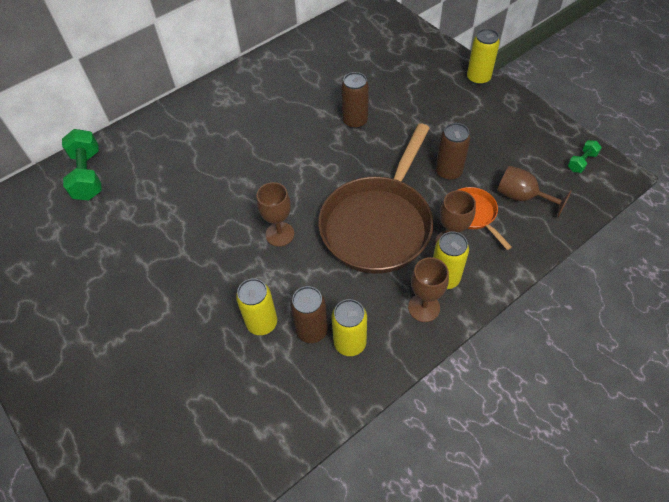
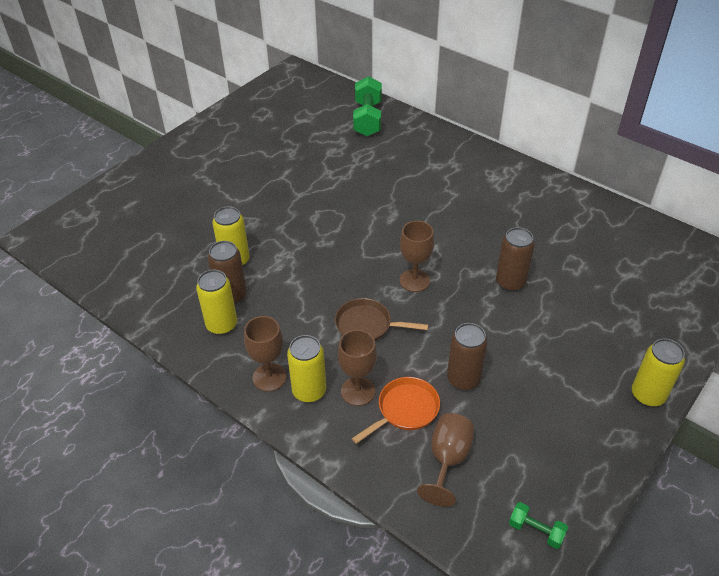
camera: 75 degrees right, 10 degrees down
green dumbbell [62,129,102,200] -> green dumbbell turned 60 degrees counterclockwise [353,76,382,136]
brown goblet [257,182,294,247] -> brown goblet moved to [400,221,434,292]
brown pan [318,124,433,274] -> brown pan [335,298,429,341], size x0.45

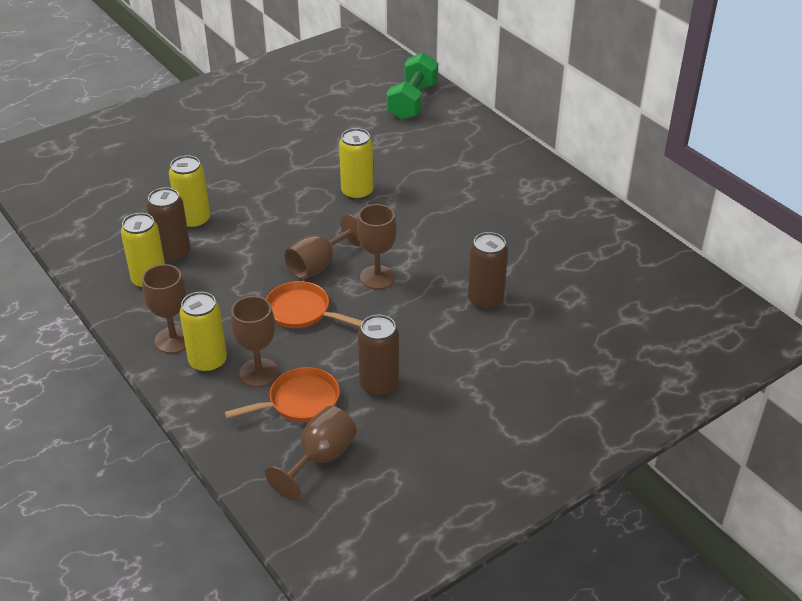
camera: 15 degrees right, 5 degrees down
brown pan [335,298,429,341] -> orange pan [266,281,363,328]
green dumbbell [509,502,568,549] -> none
yellow can [632,339,685,407] -> yellow can moved to [339,128,374,200]
none -> brown goblet [284,214,361,280]

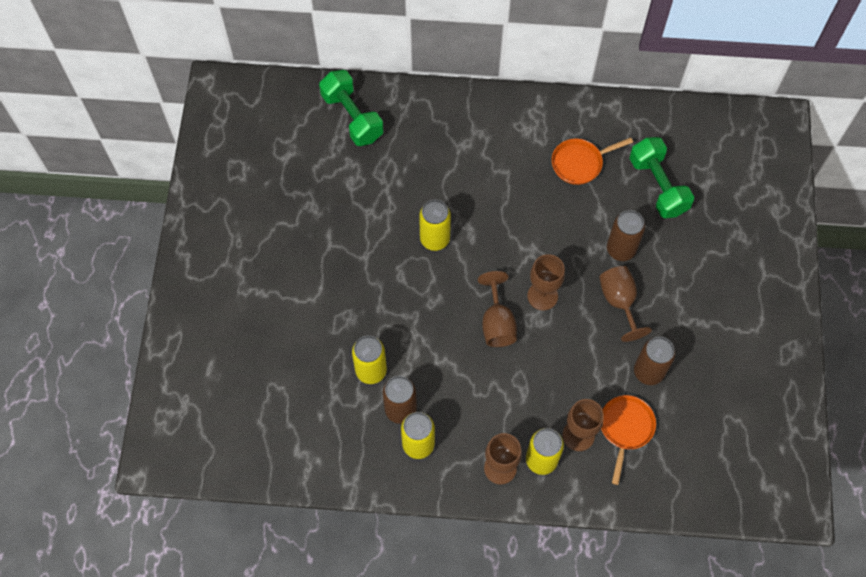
camera: 50 degrees left, 25 degrees up
brown goblet [265,406,357,501] -> brown goblet moved to [599,266,652,342]
orange pan [266,281,363,328] -> orange pan moved to [552,137,633,185]
none -> green dumbbell [629,137,694,218]

